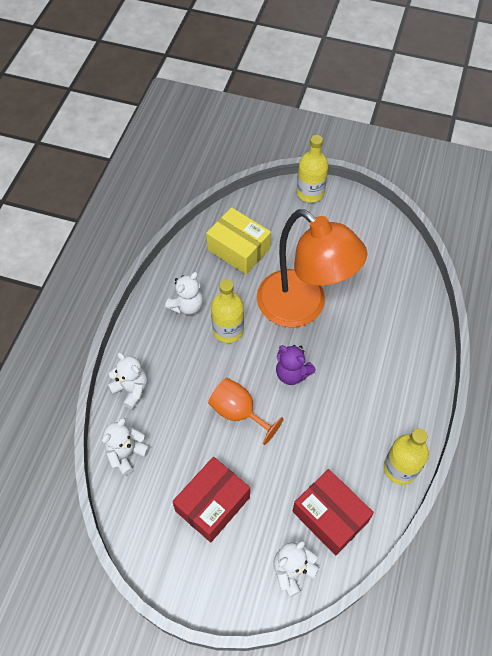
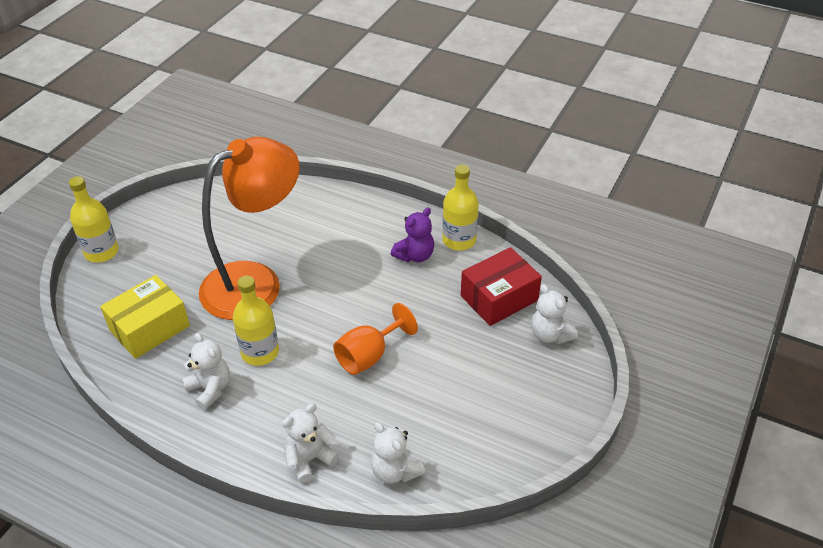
camera: 80 degrees left, 15 degrees down
red box [172,457,250,542] -> none
purple teddy bear [276,345,316,385] -> purple teddy bear moved to [391,207,434,262]

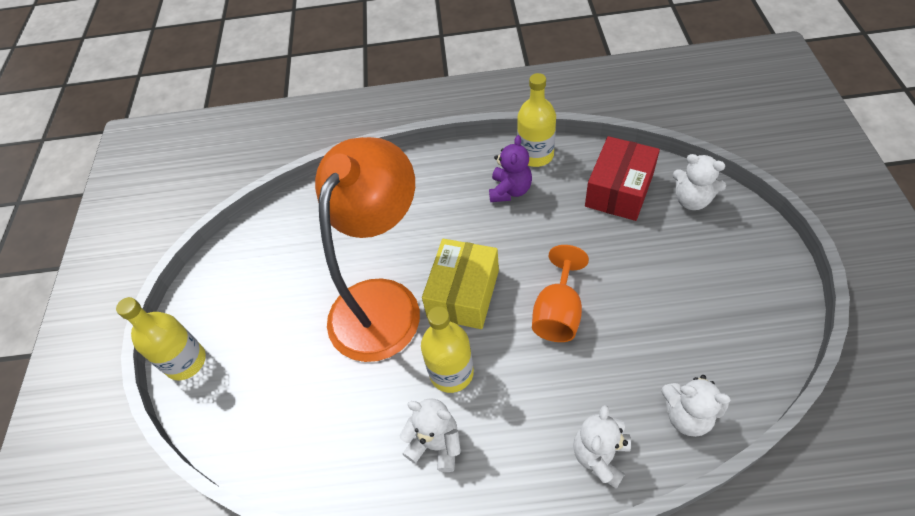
camera: 25 degrees left, 10 degrees up
yellow box [100,275,190,359] -> yellow box moved to [422,239,499,329]

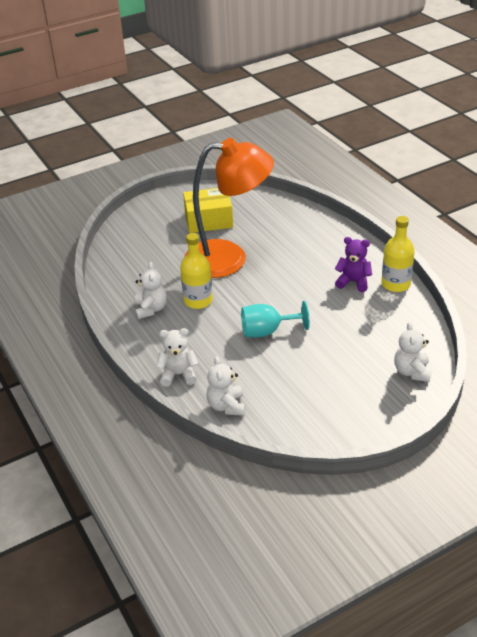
camera: 60 degrees right, 15 degrees down
yellow bottle [116,297,206,380] -> none
yellow box [422,239,499,329] -> yellow box moved to [183,188,233,233]
purple teddy bear [489,135,532,202] -> purple teddy bear turned 150 degrees counterclockwise [335,237,372,292]
orange goblet [532,245,589,342] -> turquoise goblet [241,301,310,337]
red box [585,136,660,221] -> none

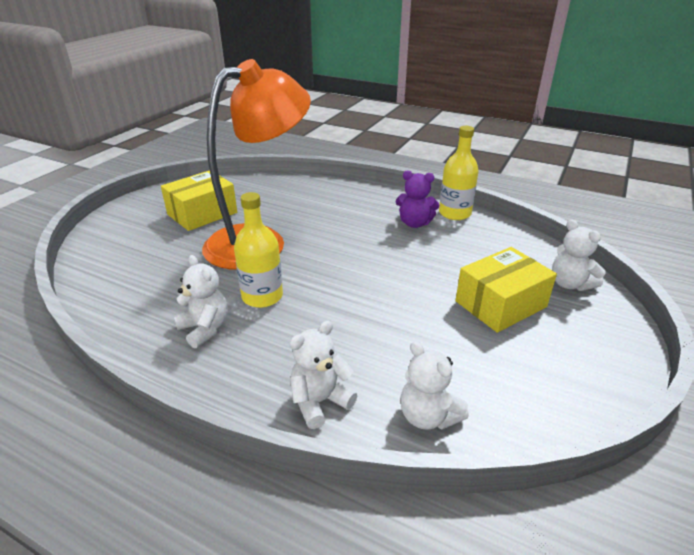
camera: 35 degrees left, 5 degrees down
turquoise goblet [241,301,310,337] -> none
purple teddy bear [335,237,372,292] -> purple teddy bear turned 150 degrees counterclockwise [396,171,440,228]
none -> yellow box [455,247,557,333]

